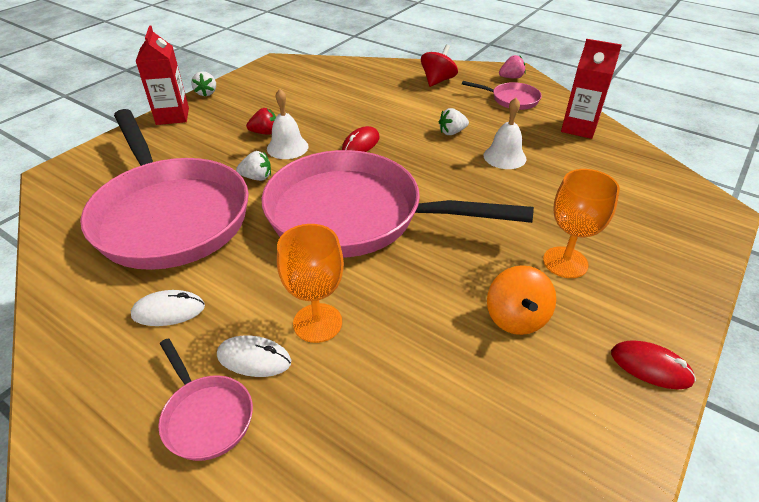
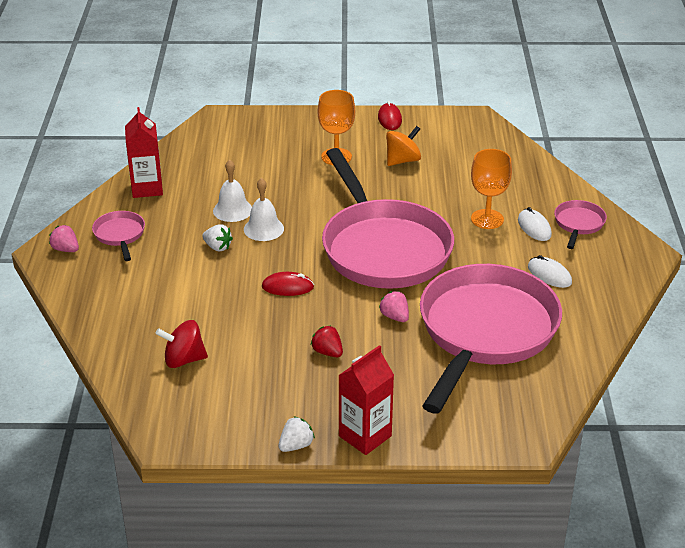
camera: 125 degrees left, 5 degrees down
white strawberry [236,151,271,181] -> pink strawberry [379,291,409,322]
white bell [267,89,309,159] -> white bell moved to [244,178,284,241]
red spinning top [421,44,458,87] -> red spinning top moved to [156,320,208,368]

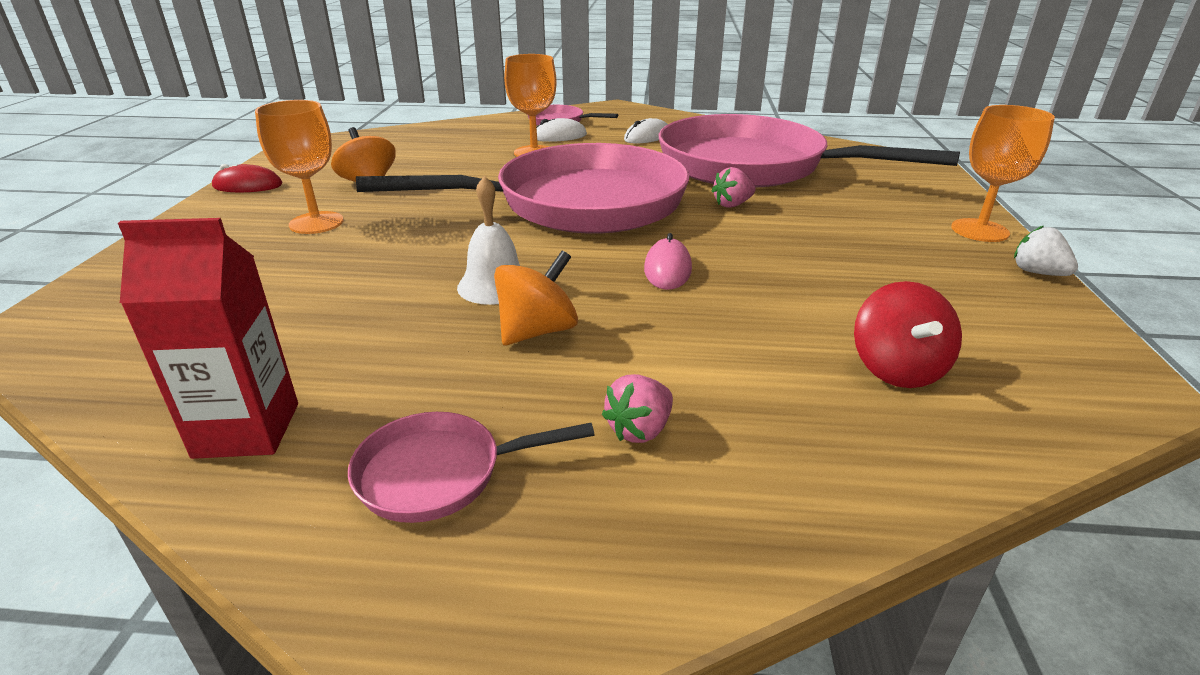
camera: 85 degrees left, 5 degrees down
pink strawberry [49,225,79,252] -> pink strawberry moved to [602,374,673,443]
white strawberry [202,224,233,251] -> orange spinning top [494,251,578,345]
white bell [213,159,252,222] -> none
red mouse [262,272,314,296] -> pink mouse [644,233,692,290]
red strawberry [311,325,343,357] -> none
red carton [338,345,394,455] -> orange goblet [951,105,1055,242]

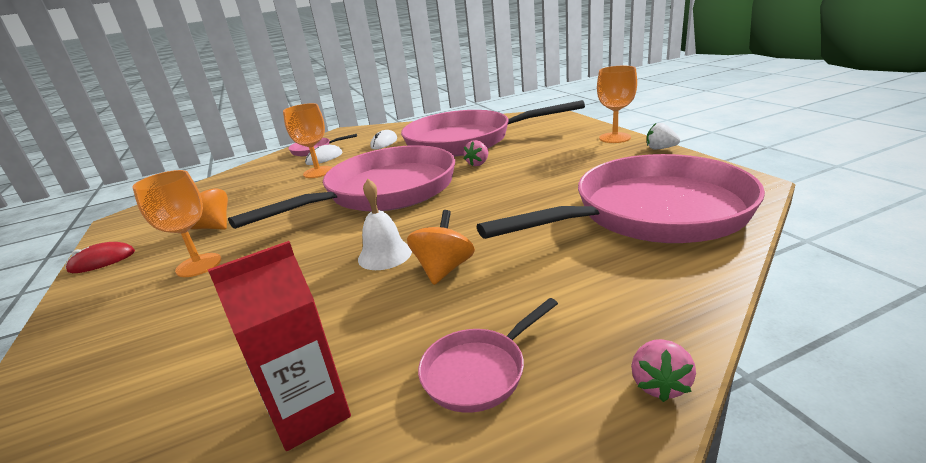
camera: 25 degrees left, 5 degrees down
pink strawberry [602,374,673,443] -> pink strawberry moved to [631,339,696,402]
pink mouse [644,233,692,290] -> none
red spinning top [854,281,962,388] -> pink pan [476,154,765,243]

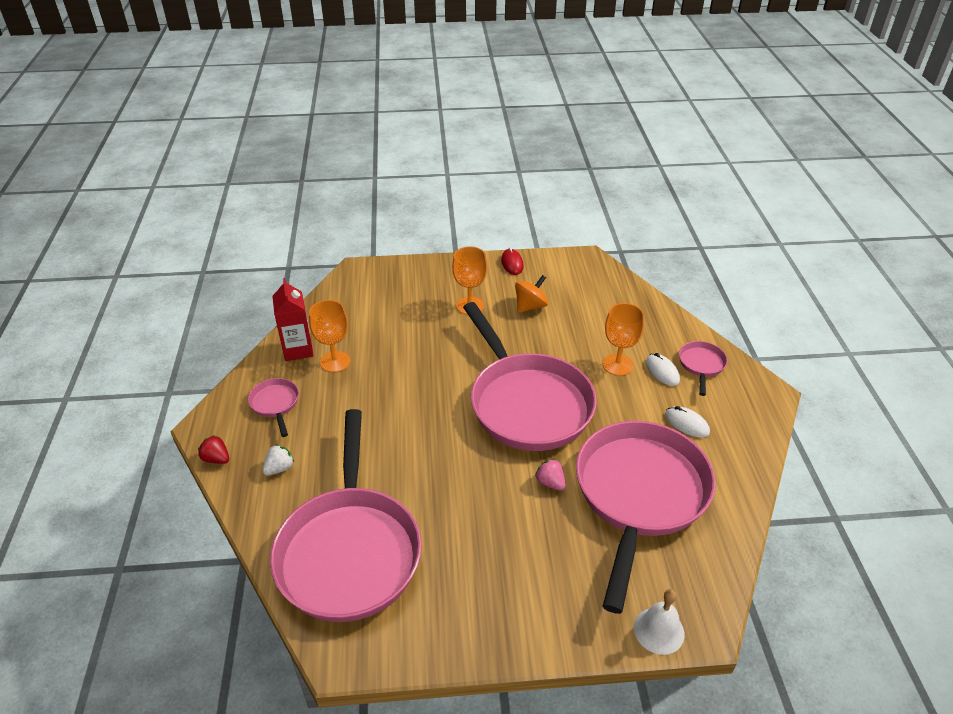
camera: 105 degrees right, 15 degrees up
white bell [358,179,412,270] -> white bell moved to [634,589,685,655]
orange spinning top [407,210,475,285] -> none
orange goblet [597,66,637,143] -> orange goblet moved to [309,300,350,372]
pink strawberry [631,339,696,402] -> red strawberry [198,435,229,464]
white strawberry [647,123,680,149] -> white strawberry moved to [262,444,294,476]

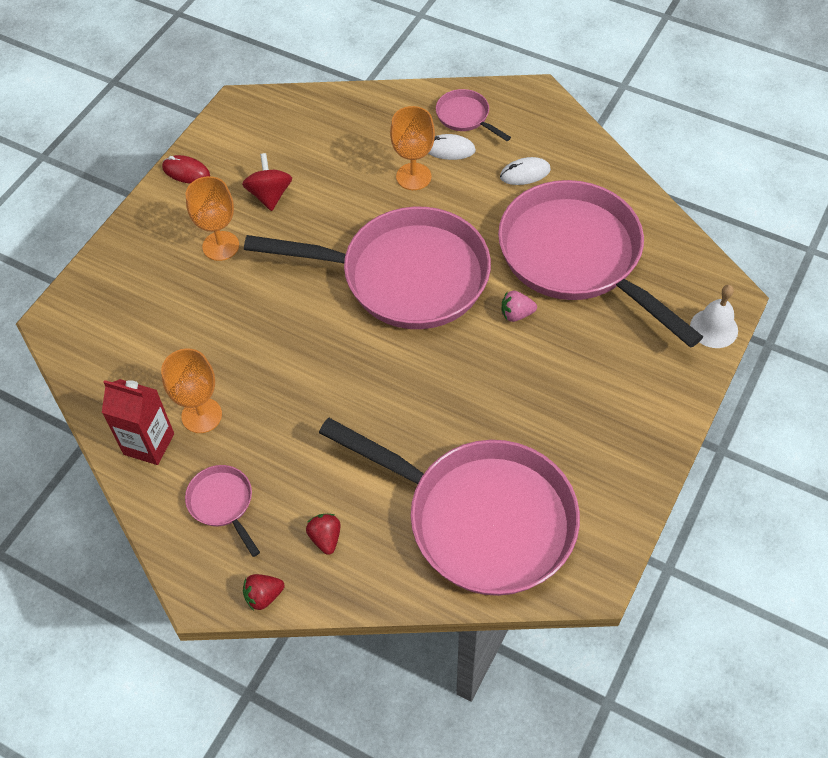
camera: 55 degrees left, 15 degrees up
pink pan [248,378,299,437] -> pink pan turned 45 degrees clockwise [185,465,260,557]
white strawberry [262,444,294,476] -> red strawberry [306,514,341,555]
orange spinning top [515,275,548,313] -> red spinning top [242,153,292,211]

